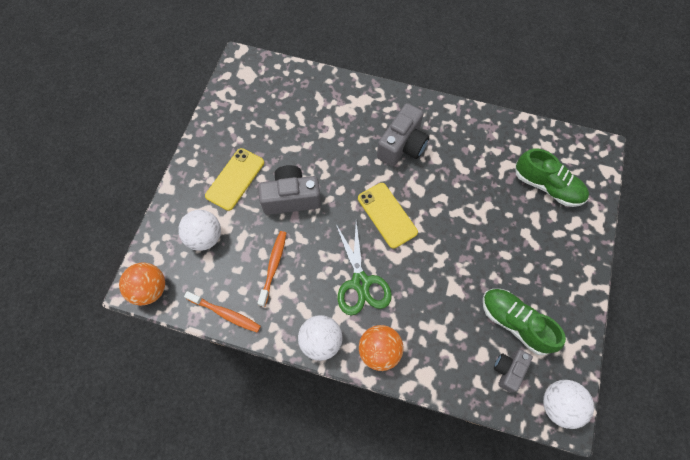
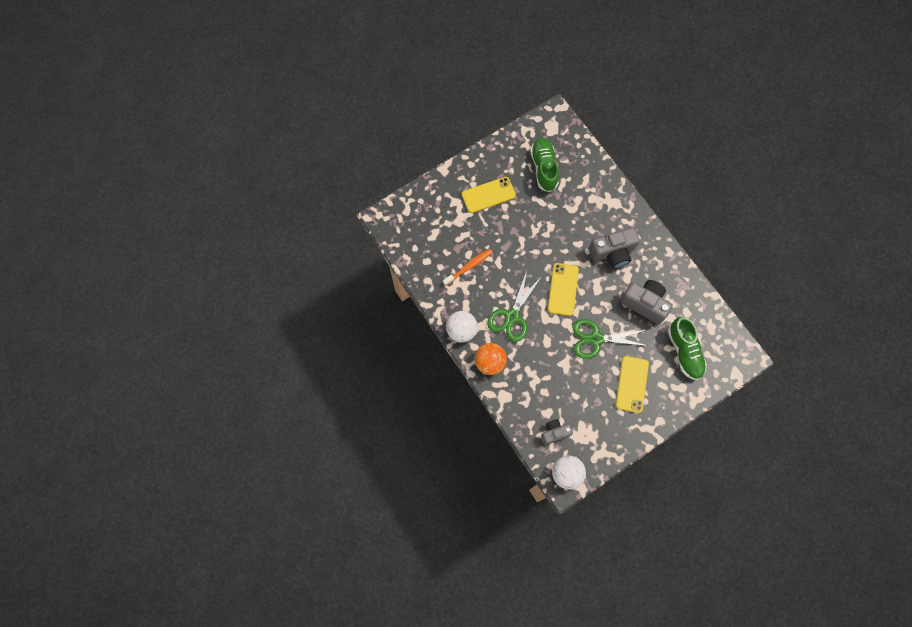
camera: 40 degrees right, 5 degrees up
orange ball [119,263,165,306] -> none
white ball [178,210,221,251] -> none
orange toothbrush [184,291,261,333] -> none
grey camera [258,165,321,215] -> grey camera moved to [620,280,673,325]
green shoe [483,289,566,356] -> green shoe moved to [530,138,559,192]
none -> green scissors [573,319,648,359]
none -> yellow phone [616,356,649,413]

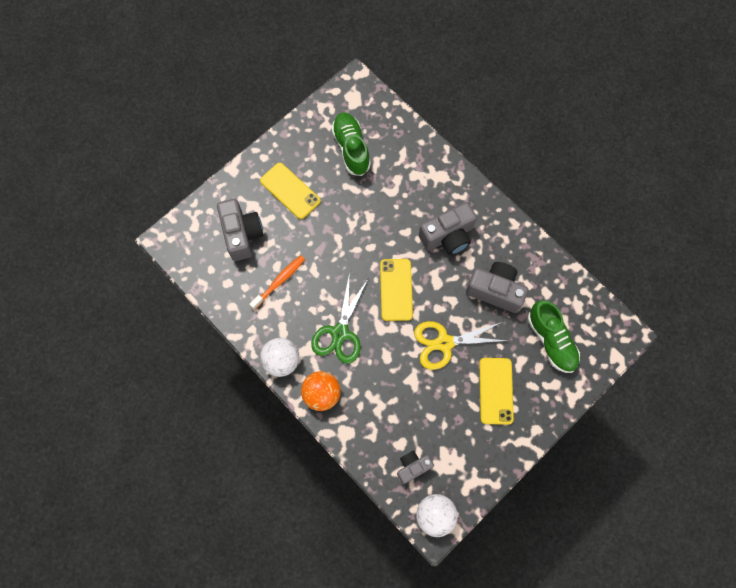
camera: 10 degrees left, 0 degrees up
yellow phone [462,177,516,213] -> yellow phone turned 75 degrees clockwise [260,163,321,219]
green scissors [573,319,648,359] -> yellow scissors [414,321,507,370]
none -> grey camera [217,199,263,261]

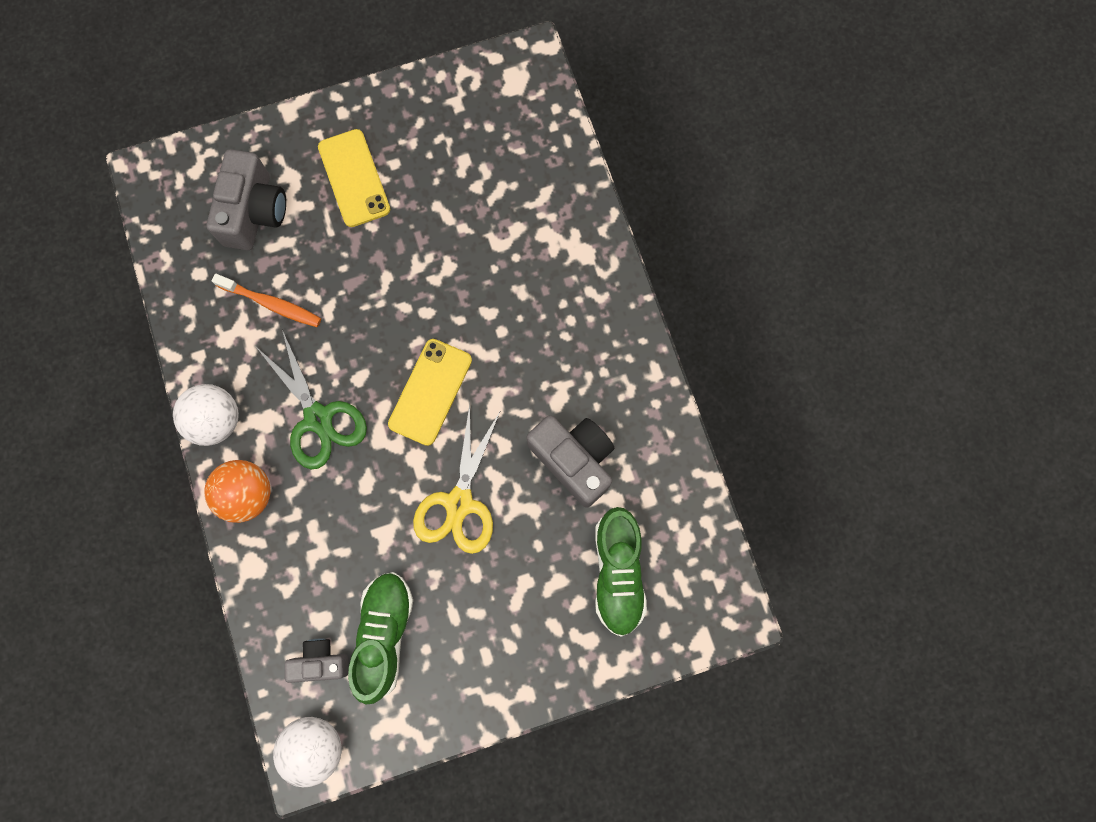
camera: 25 degrees right, 5 degrees up
orange toothbrush [249,255,305,310] -> orange toothbrush turned 45 degrees clockwise [211,274,321,327]
green scissors [311,277,368,364] -> green scissors turned 75 degrees counterclockwise [256,329,367,469]
green shoe [331,113,371,176] -> green shoe moved to [348,572,413,705]
yellow scissors [414,321,507,370] -> yellow scissors turned 90 degrees counterclockwise [413,404,501,554]
grey camera [419,202,477,255] -> none
yellow phone [479,358,514,425] -> none

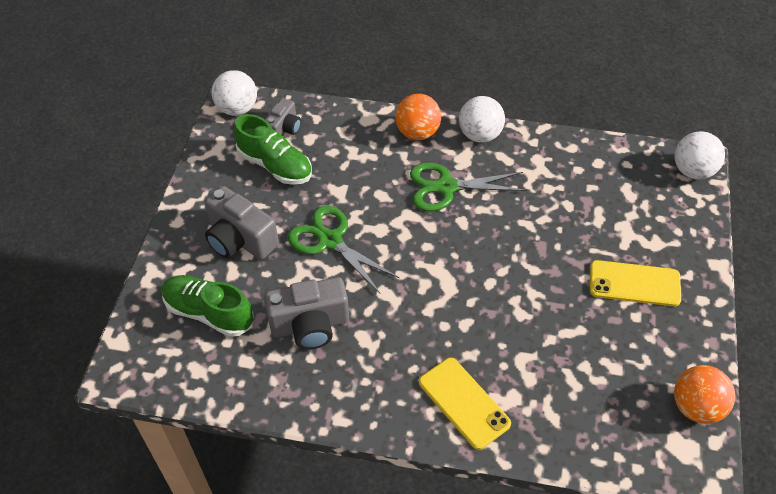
camera: 120 degrees right, 25 degrees down
grey camera [207,149,286,250] -> grey camera moved to [205,186,279,260]
orange toothbrush [211,274,321,327] -> none
yellow phone [388,339,472,446] -> yellow phone moved to [419,358,511,450]
yellow scissors [413,404,501,554] -> green scissors [288,206,400,294]
none -> orange ball [674,365,735,424]
none -> white ball [675,131,725,179]

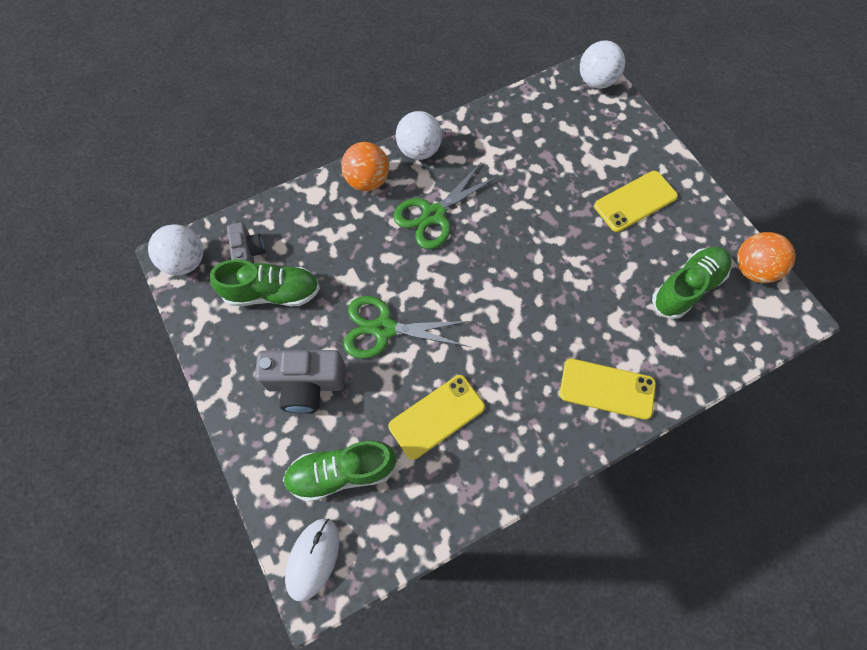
camera: 40 degrees left, 15 degrees up
grey camera [264,277,349,349] -> yellow phone [388,375,485,460]
none -> white mouse [285,518,339,602]
none -> green shoe [652,247,732,319]

